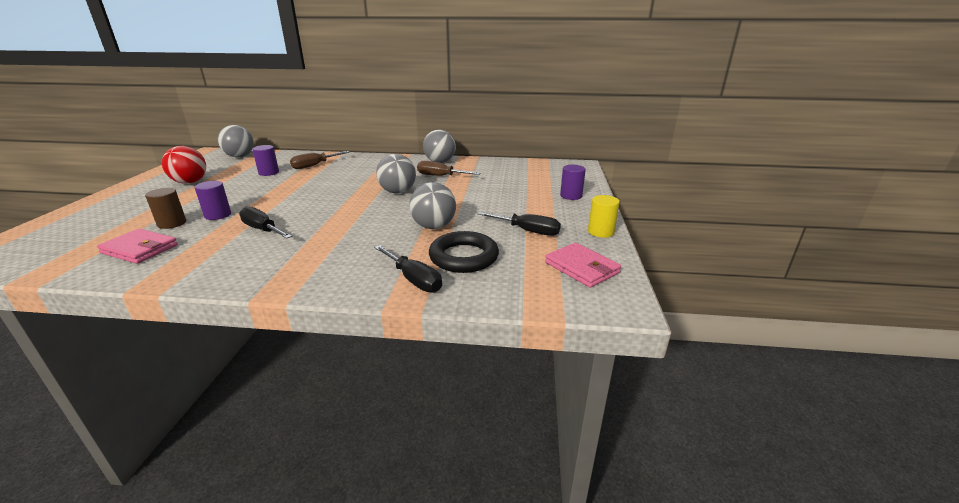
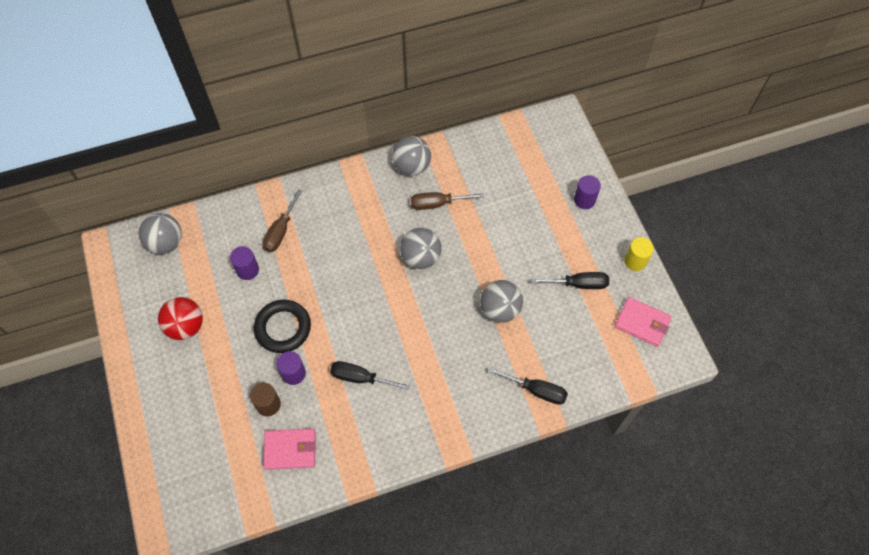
camera: 25 degrees left, 35 degrees up
black ring [429,231,499,273] -> black ring moved to [254,300,311,353]

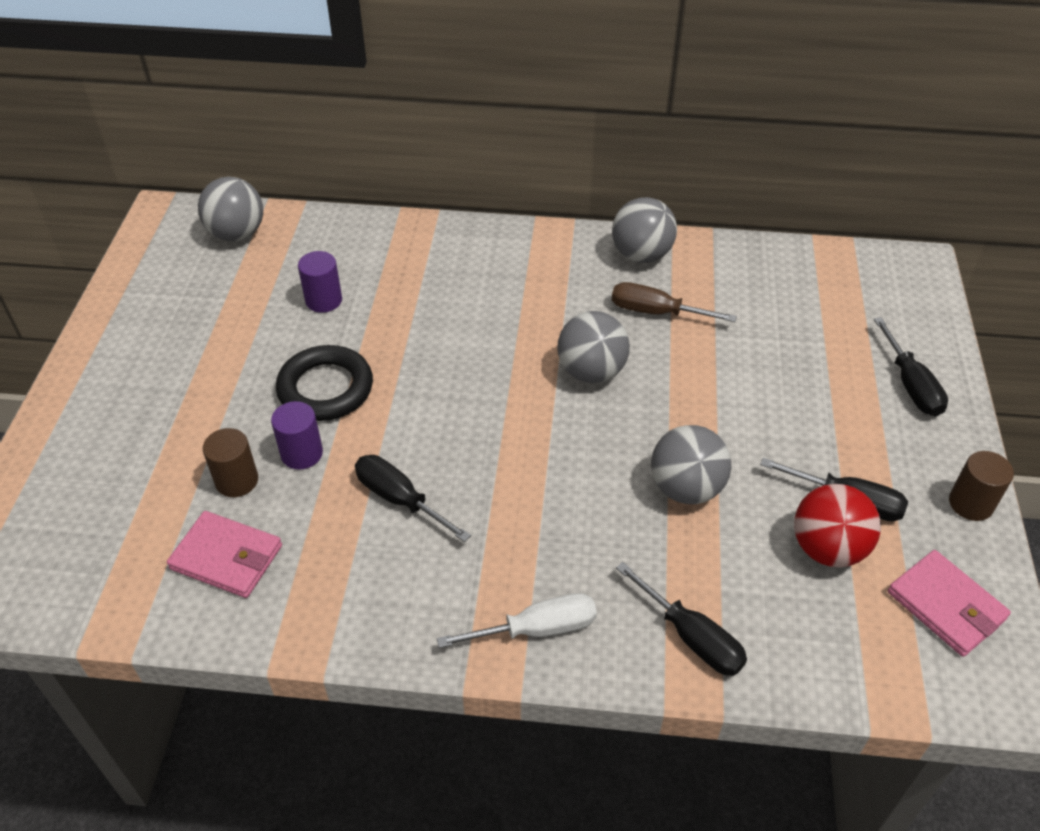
camera: 25 degrees right, 15 degrees down
red ball [158,297,203,340] -> red ball moved to [794,484,881,567]
brown screwdriver [262,189,302,252] -> none
purple cylinder [574,175,601,209] -> black screwdriver [874,317,948,417]
yellow cylinder [624,237,654,271] -> brown cylinder [949,451,1014,521]
none -> white screwdriver [437,593,597,648]

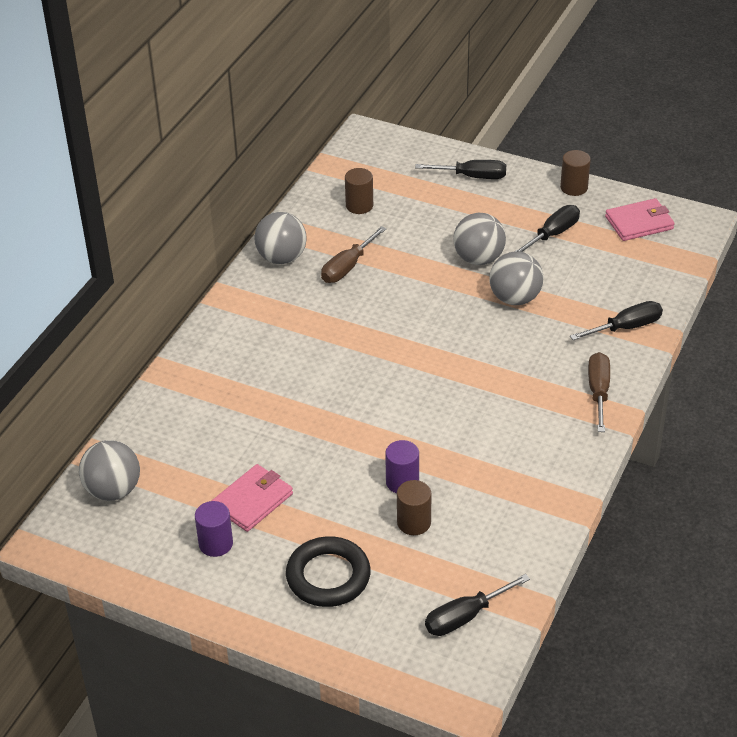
camera: 70 degrees left, 5 degrees down
pink wallet [167,511,282,598] -> pink wallet moved to [212,464,293,532]
black ring [276,345,373,421] -> black ring moved to [286,536,371,607]
purple cylinder [298,251,342,313] -> purple cylinder moved to [195,501,233,557]
black screwdriver [355,455,471,542] -> black screwdriver moved to [425,574,530,636]
white screwdriver [437,593,597,648] -> brown screwdriver [588,352,610,432]
grey ball [557,311,630,383] -> grey ball moved to [453,213,506,265]
red ball [794,484,881,567] -> none
none -> brown cylinder [345,168,373,214]

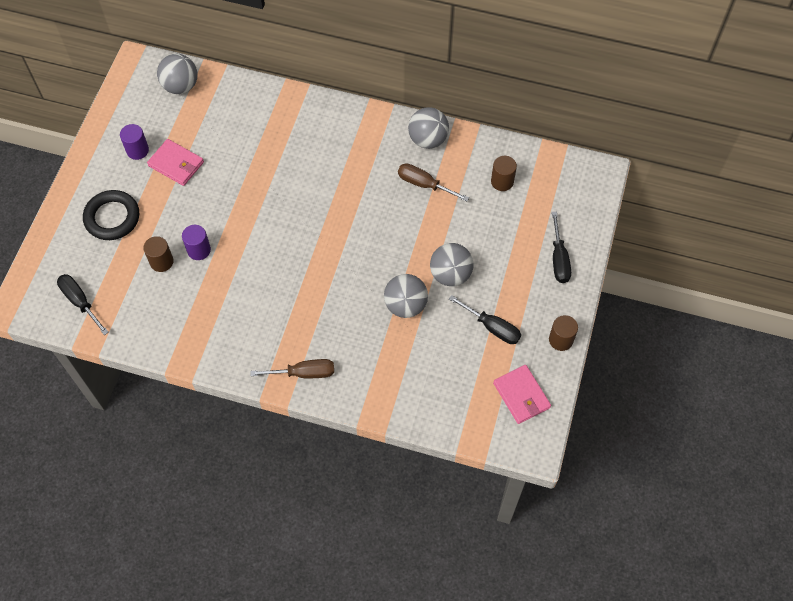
camera: 80 degrees right, 20 degrees up
black screwdriver [570,301,663,340] -> none

